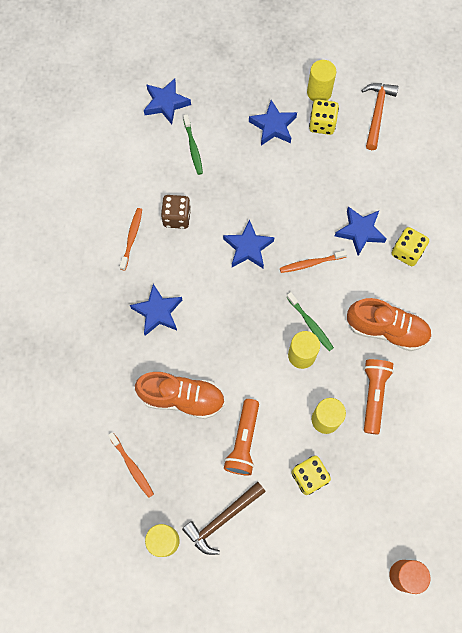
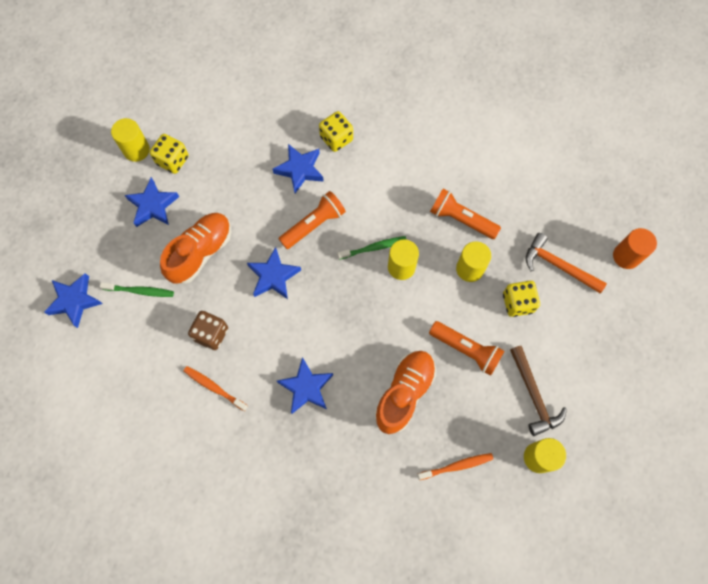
camera: 70 degrees left, 0 degrees up
orange toothbrush [280,250,347,273] -> orange flashlight [279,191,346,249]
orange shoe [347,298,431,351] -> orange shoe moved to [160,213,231,284]
orange hammer [361,83,398,150] -> orange hammer moved to [526,233,607,293]

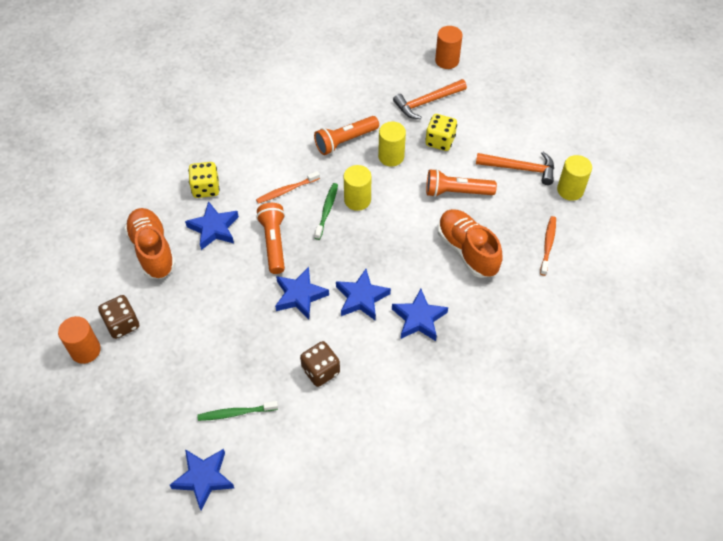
camera: 60 degrees left, 15 degrees down
green toothbrush [100,282,174,297] -> green toothbrush turned 135 degrees counterclockwise [197,401,278,421]
yellow cylinder [111,118,150,162] -> orange cylinder [58,316,101,364]
blue star [125,177,179,227] -> blue star moved to [336,269,391,321]
yellow dice [150,134,189,174] -> brown dice [98,295,139,339]
orange shoe [160,213,231,284] -> orange shoe moved to [124,208,176,278]
orange toothbrush [183,366,248,411] -> orange toothbrush moved to [256,171,320,204]
orange flashlight [429,321,504,376] -> orange flashlight turned 150 degrees counterclockwise [426,169,497,197]
brown hammer [510,346,567,436] -> orange hammer [476,152,554,185]

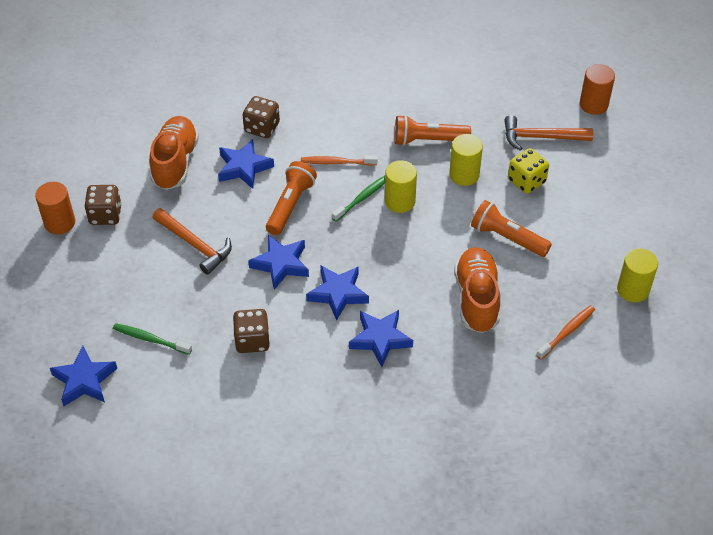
camera: 30 degrees right, 5 degrees down
yellow dice [188,162,220,198] -> brown dice [243,96,280,138]
orange hammer [476,152,554,185] -> orange hammer moved to [152,208,232,275]

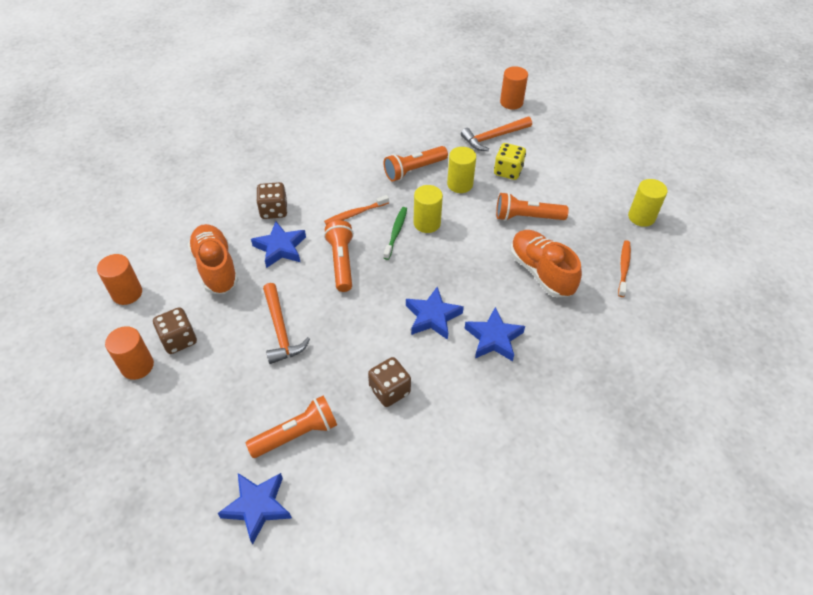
camera: 30 degrees left, 0 degrees up
green toothbrush [113,323,192,355] -> orange flashlight [246,396,337,458]
orange hammer [152,208,232,275] -> orange hammer turned 60 degrees clockwise [263,283,310,364]
blue star [248,235,309,290] -> none
none -> orange cylinder [97,254,142,305]

